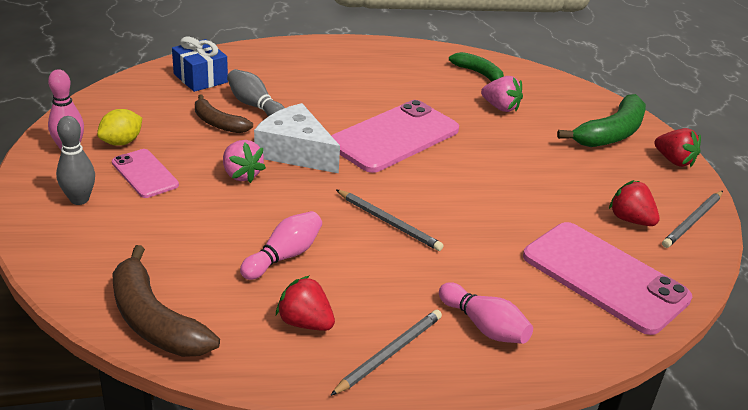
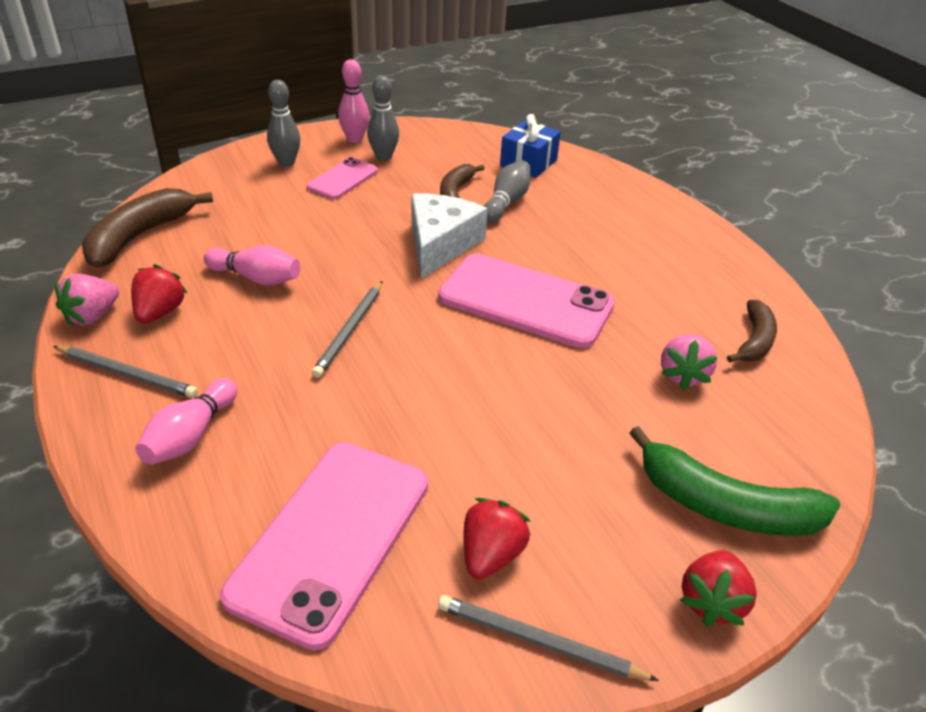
camera: 70 degrees right, 5 degrees up
yellow lemon [97,109,142,146] -> grey bowling pin [367,75,399,161]
pink strawberry [223,140,266,183] -> pink strawberry moved to [55,274,119,326]
green banana [449,52,504,82] -> brown banana [727,300,777,363]

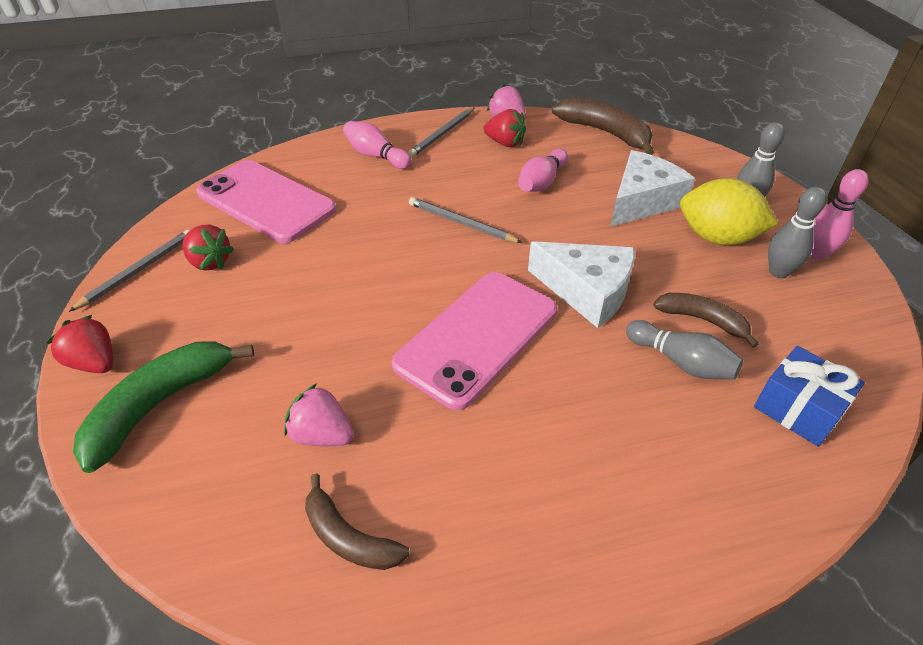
camera: 105 degrees right, 5 degrees up
pink phone [307,157,378,199] -> yellow lemon [680,178,778,245]
none -> white cheese [610,150,695,227]

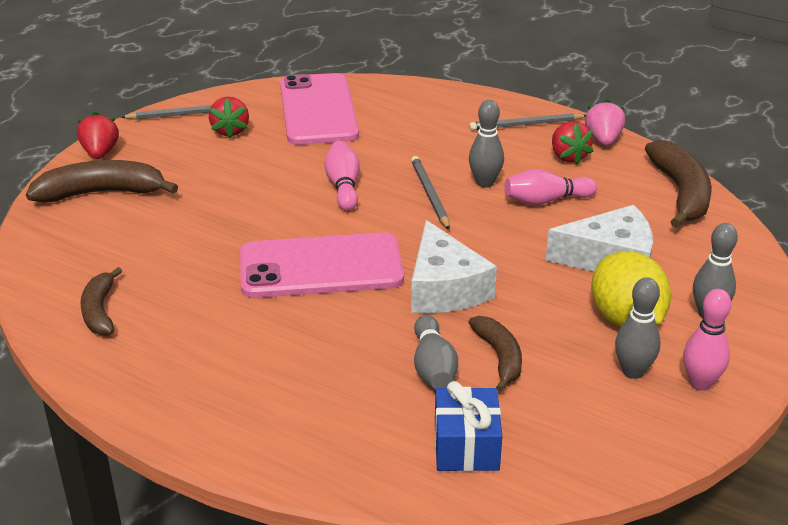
camera: 45 degrees right, 10 degrees down
green banana [73,342,254,473] -> brown banana [26,160,178,203]
pink strawberry [284,384,354,446] -> none
pink bowling pin [343,121,411,169] -> pink bowling pin moved to [324,141,359,211]
none -> grey bowling pin [469,100,504,188]

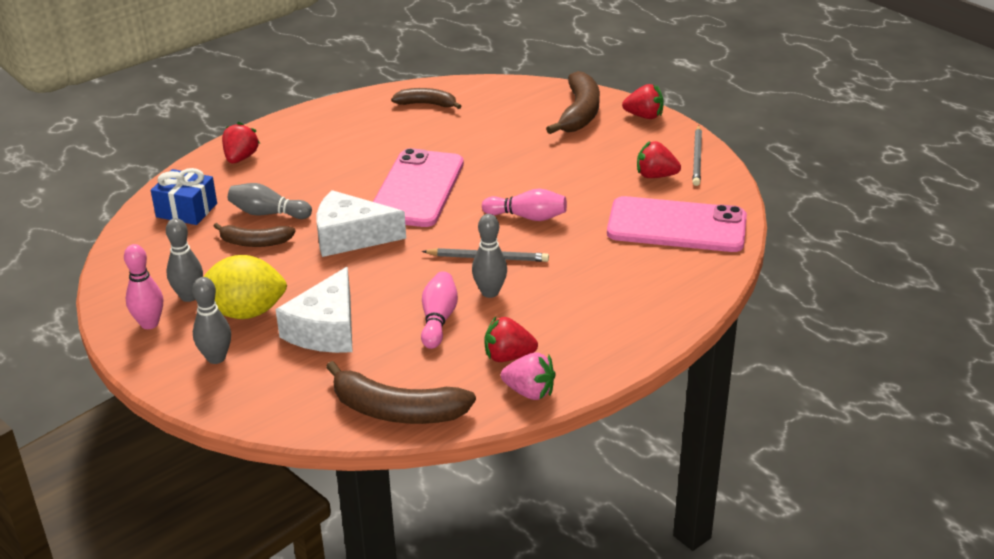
camera: 110 degrees right, 0 degrees up
grey pencil [469,113,586,130] -> none
none -> red strawberry [222,122,260,164]

